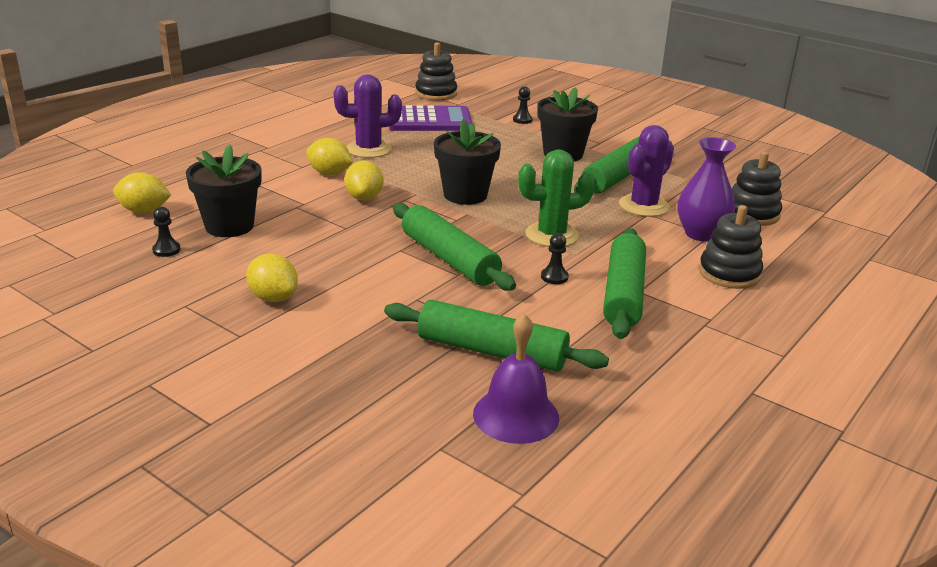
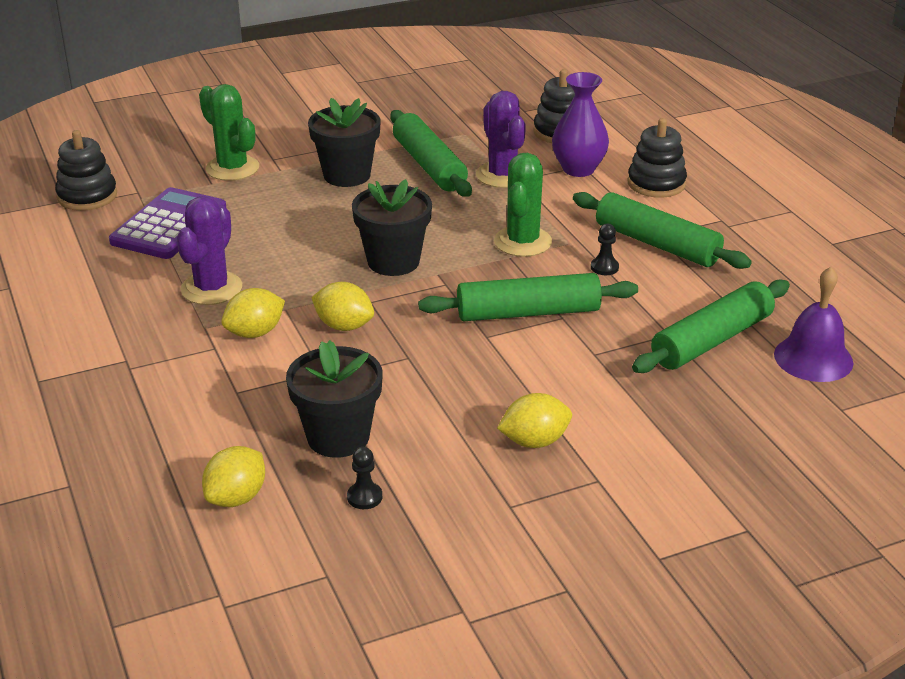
camera: 60 degrees left, 5 degrees up
black pawn [513,86,532,124] -> green cactus [199,84,259,181]

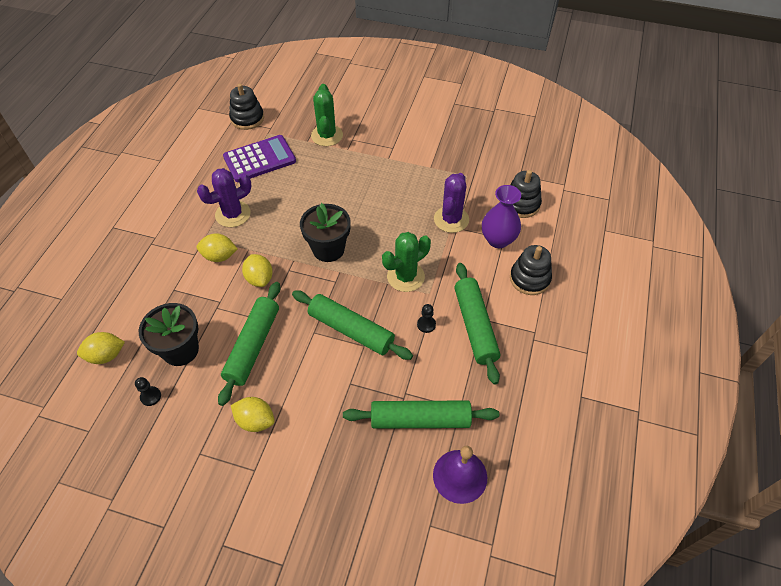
camera: 40 degrees right, 20 degrees up
black flower pot [308,98,381,187] -> none
green rolling pin [390,110,472,197] -> green rolling pin moved to [218,282,280,406]

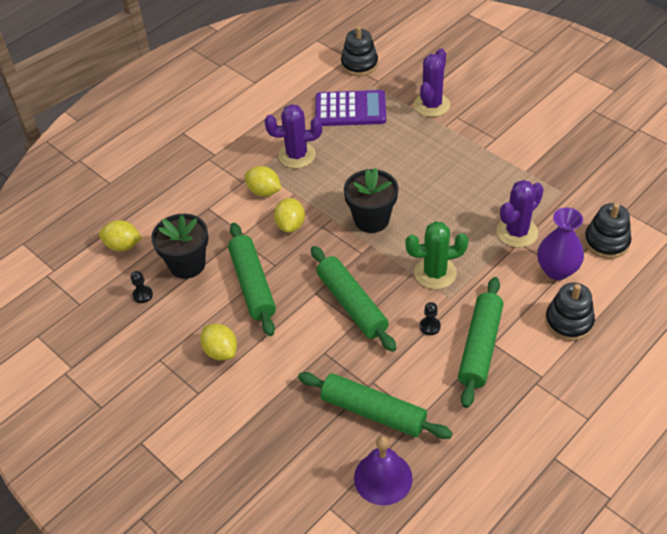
camera: 30 degrees right, 5 degrees down
green rolling pin [218,282,280,406] -> green rolling pin turned 60 degrees counterclockwise [228,223,276,336]
green cactus [311,84,343,146] -> purple cactus [414,49,450,117]

